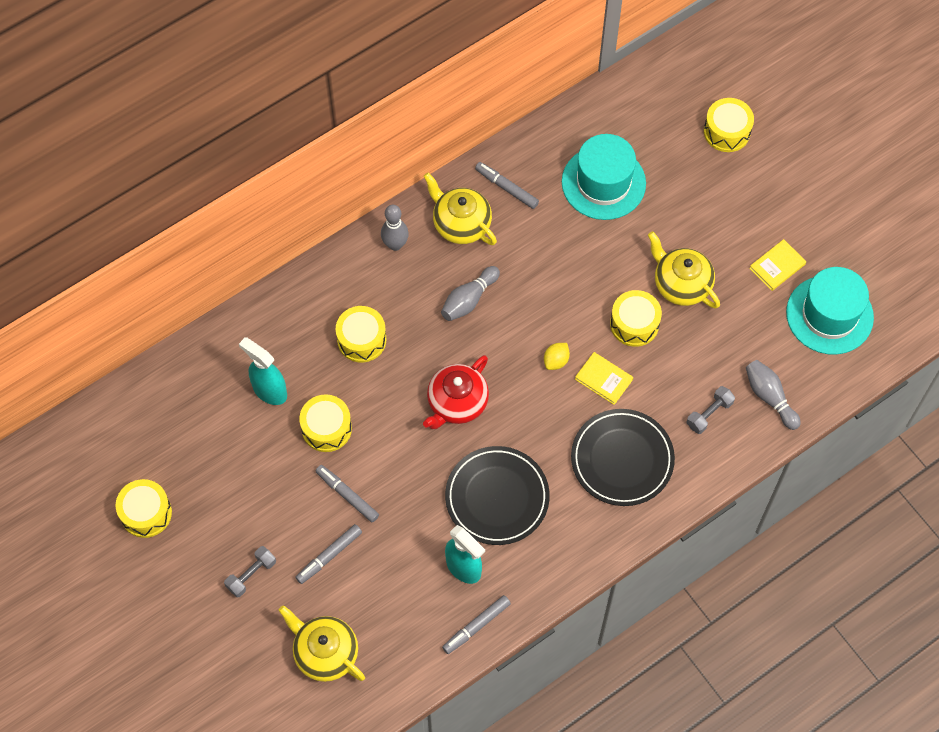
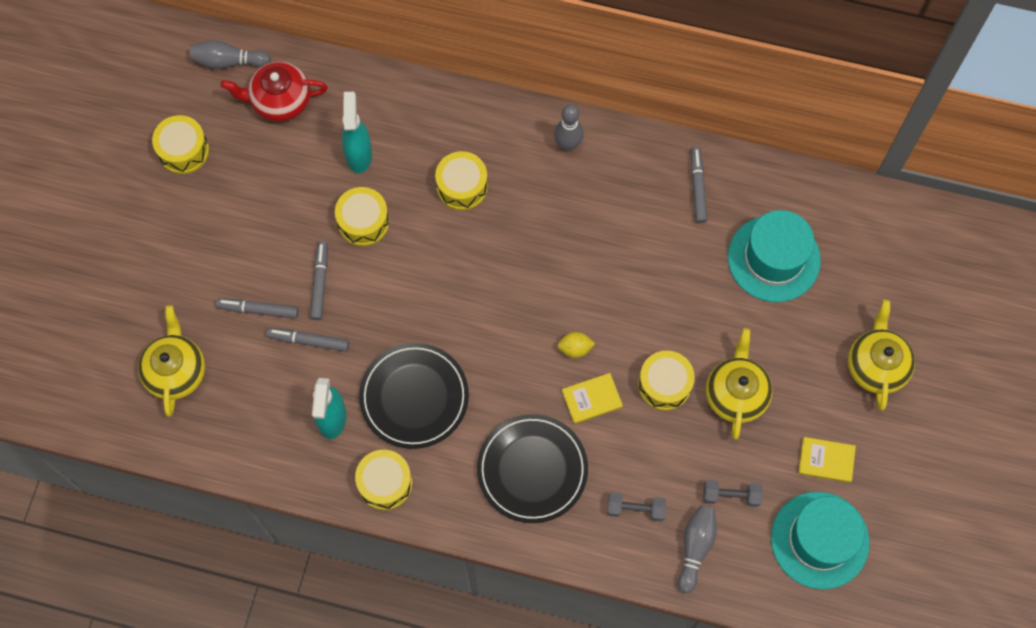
camera: 50 degrees right, 5 degrees up
grey dumbbell [224,546,276,598] -> grey dumbbell moved to [703,480,763,507]
yellow teapot [423,172,497,245] -> yellow teapot moved to [848,300,915,411]
red teapot [423,355,489,429] -> red teapot moved to [221,61,328,122]
grey bowling pin [441,266,500,321] -> grey bowling pin moved to [190,40,271,69]
grey marker [442,595,511,654] -> grey marker moved to [266,328,349,352]
yellow book [575,352,633,405] -> yellow book turned 75 degrees clockwise [562,373,623,424]
yellow drum [704,98,754,152] -> yellow drum moved to [355,450,412,510]

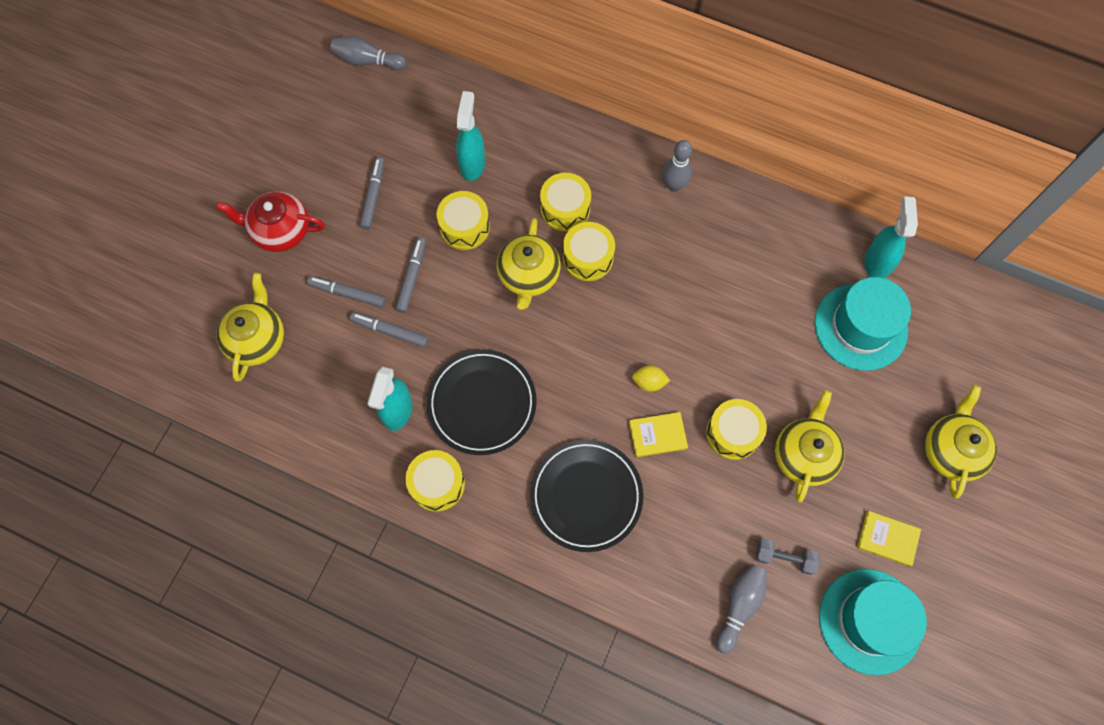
camera: 10 degrees right, 0 degrees up
yellow drum [152,115,209,174] -> yellow drum moved to [563,222,615,281]
red teapot [221,61,328,122] -> red teapot moved to [216,191,325,252]
grey dumbbell [607,493,666,521] -> none
grey marker [691,147,707,223] -> grey marker moved to [360,157,384,230]
none -> yellow teapot [497,218,560,310]
none -> turquoise spray bottle [864,196,918,279]

